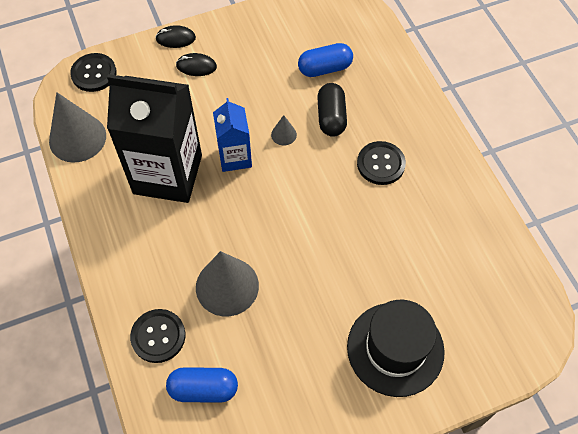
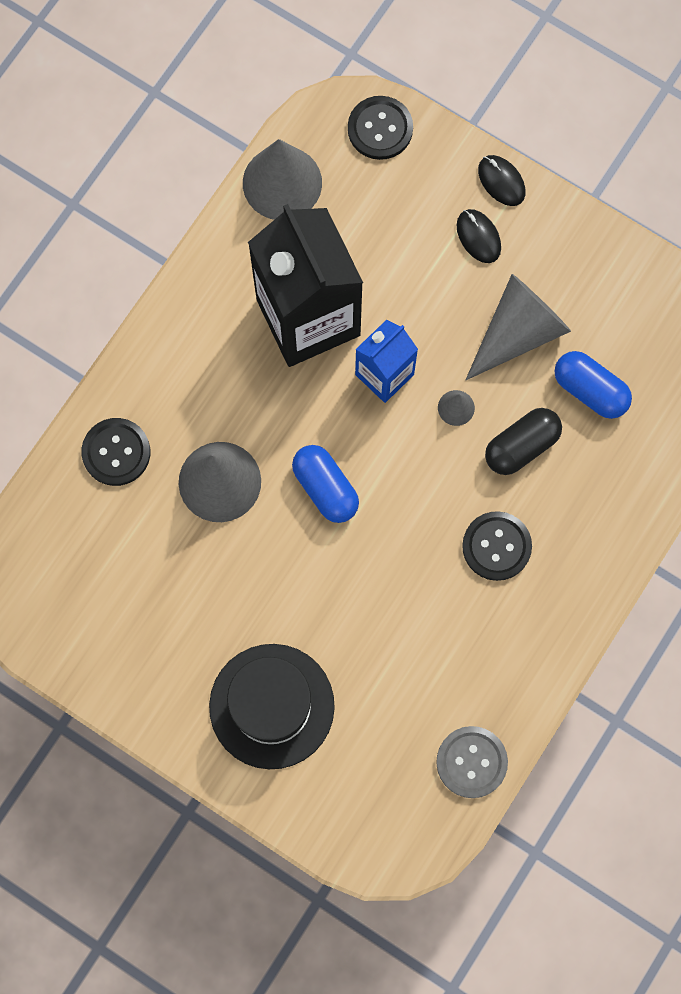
camera: 55 degrees right, 15 degrees up
blue capsule [166,367,238,403] -> blue capsule moved to [292,445,359,523]
none -> grey button [436,726,508,798]
none -> grey cone [466,274,571,380]

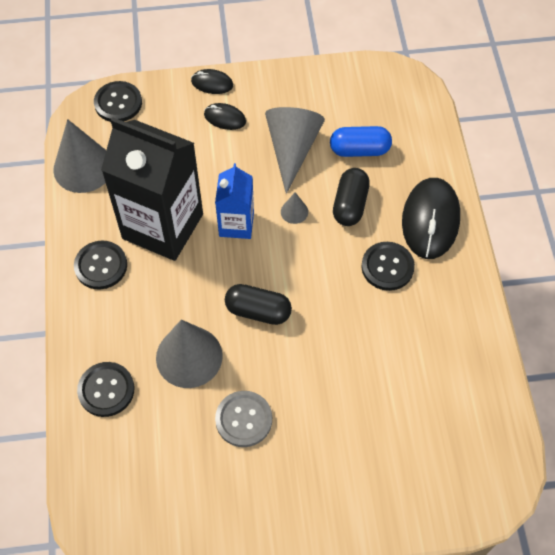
camera: 40 degrees left, 15 degrees down
black hat [209,644,335,769] -> none
blue capsule [292,445,359,523] -> black capsule [225,284,292,325]
grey button [436,726,508,798] -> grey button moved to [215,391,272,447]
none -> black button [74,241,127,289]
none -> black mouse [402,178,460,259]

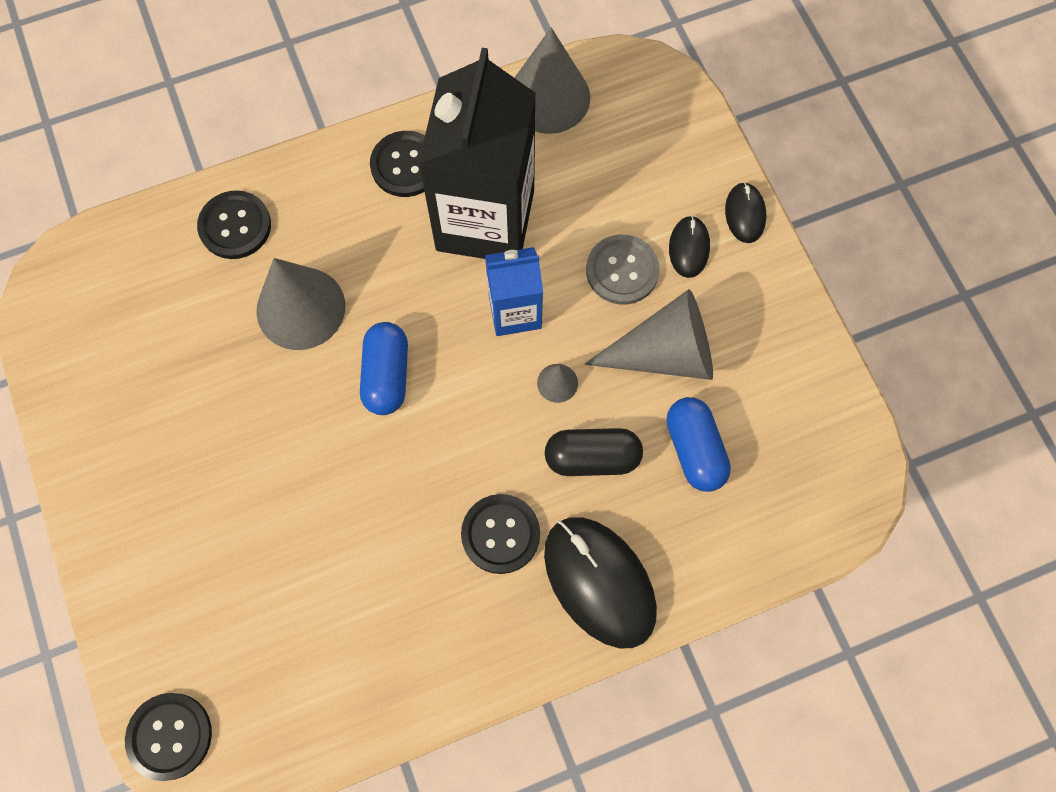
camera: 75 degrees right, 10 degrees up
black button [94,81,142,122] -> black button moved to [125,693,212,781]
grey button [215,391,272,447] -> grey button moved to [586,235,659,305]
black capsule [225,284,292,325] -> blue capsule [360,322,408,415]
black mouse [402,178,460,259] -> black mouse turned 60 degrees clockwise [544,517,657,648]

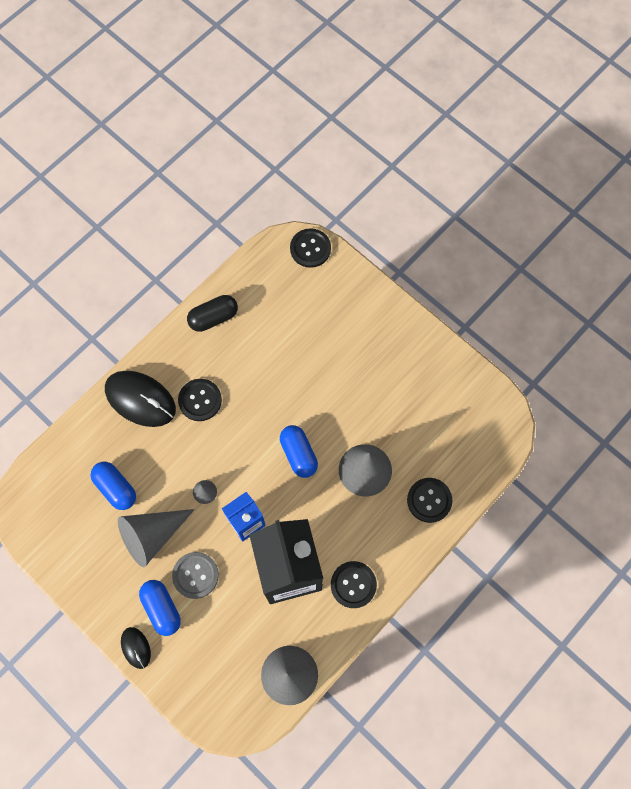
camera: 155 degrees right, 0 degrees up
black capsule [544,428,643,476] -> black capsule moved to [187,295,238,332]
black mouse [669,216,710,278] -> blue capsule [139,580,181,636]

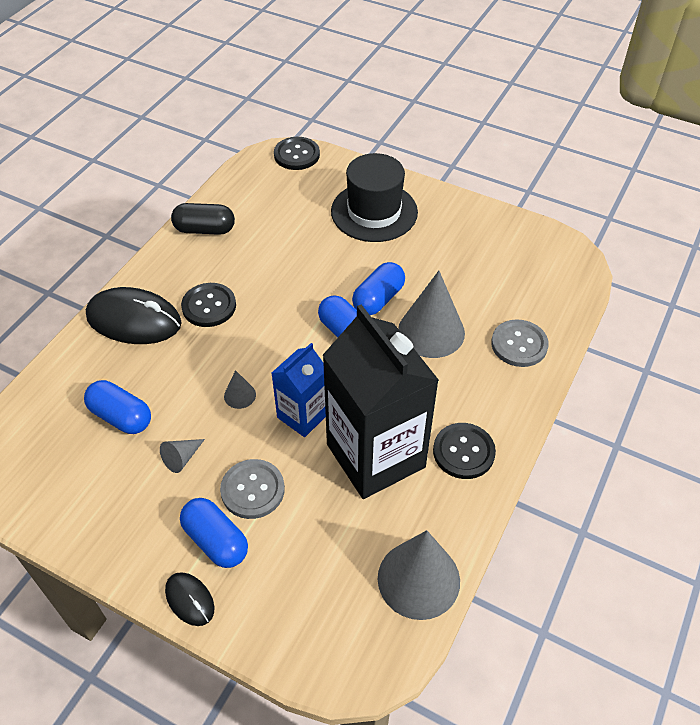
camera: 15 degrees left, 20 degrees down
grey cone [118,509,195,567] -> grey cone [160,439,205,473], size x0.45
black capsule [187,295,238,332] -> black capsule turned 45 degrees clockwise [171,203,235,235]
black button [407,478,452,523] -> grey button [491,319,549,367]
none -> black hat [331,153,418,242]
none -> blue capsule [352,262,405,315]

